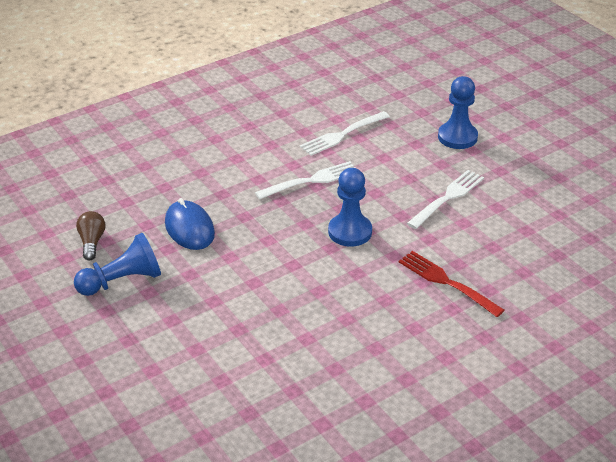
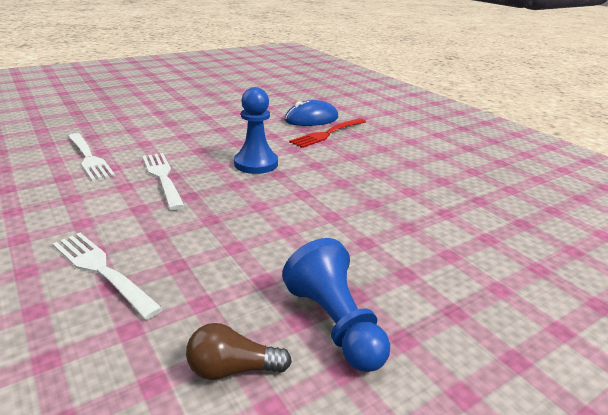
camera: 90 degrees left, 10 degrees down
blue mouse [165,198,215,250] -> blue mouse moved to [285,100,338,126]
white fork [407,170,484,229] -> white fork moved to [52,233,163,320]
blue pawn [438,76,478,149] -> none

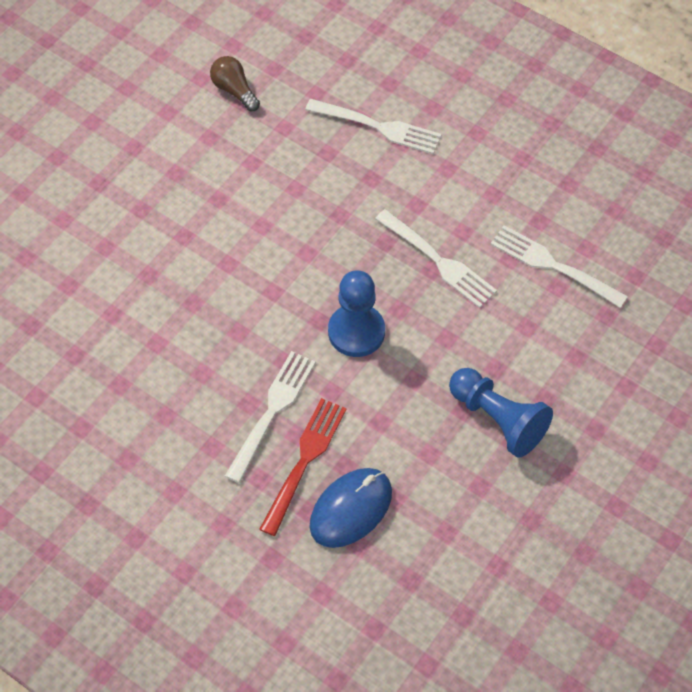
camera: 160 degrees right, 30 degrees up
brown light bulb [186,323,292,380] -> brown light bulb turned 105 degrees counterclockwise [210,56,260,112]
blue pawn [282,238,390,372] -> blue pawn moved to [449,368,553,458]
none -> white fork [225,351,316,483]

